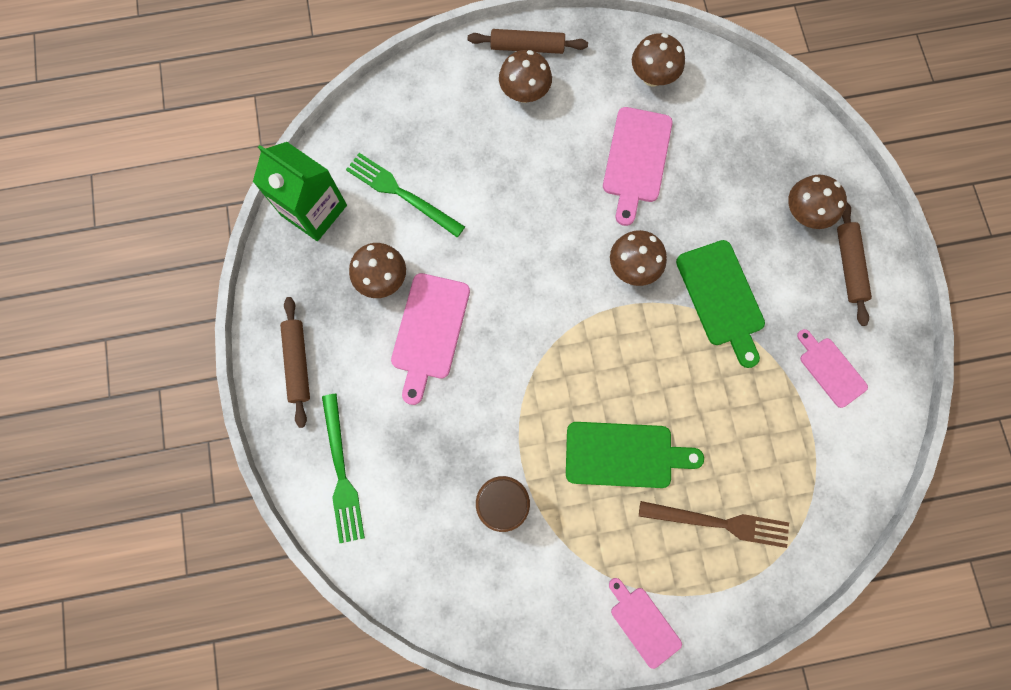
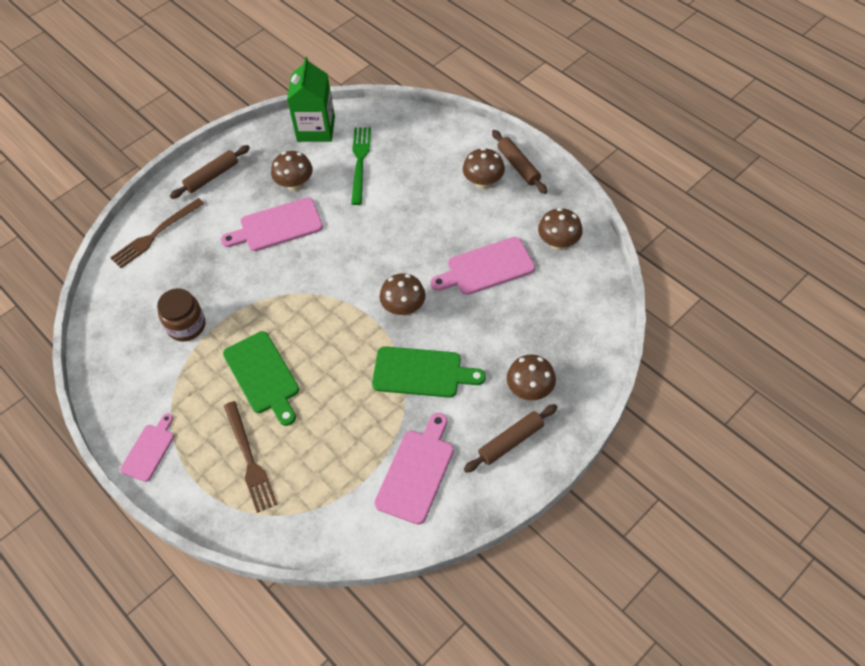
camera: 60 degrees right, 20 degrees down
green fork [322,394,365,544] -> brown fork [110,198,204,268]
green cutting board [676,240,765,368] -> green cutting board turned 120 degrees counterclockwise [372,346,486,398]
pink cutting board [797,329,868,408] -> pink cutting board [374,413,454,525], size x1.58

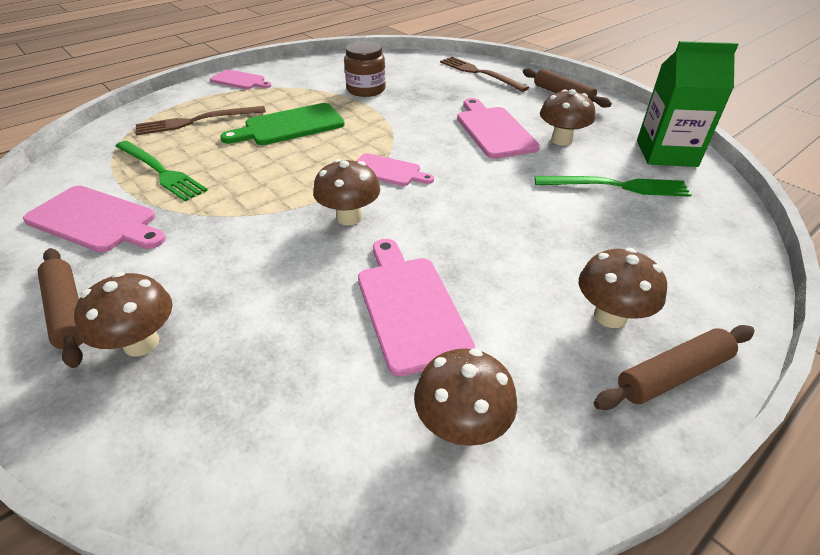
camera: 90 degrees right, 15 degrees down
green cutting board [372,346,486,398] -> none
none -> green fork [115,141,208,201]
none -> pink cutting board [356,153,434,186]

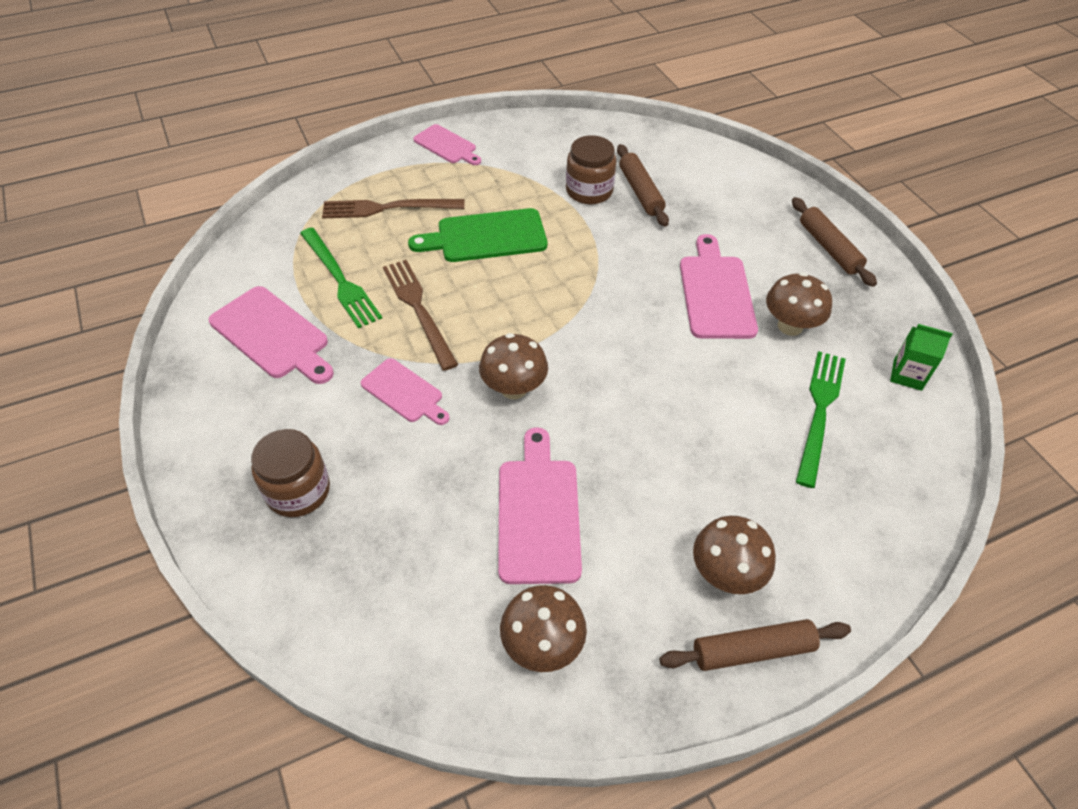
camera: 15 degrees right, 10 degrees up
brown rolling pin [38,248,83,368] -> brown rolling pin moved to [617,144,669,227]
brown mushroom [74,272,172,357] -> brown jar [251,429,330,517]
pink cutting board [356,153,434,186] -> pink cutting board moved to [360,358,449,425]
brown fork [440,57,529,92] -> brown fork moved to [383,260,458,371]
green fork [534,176,692,197] -> green fork turned 90 degrees counterclockwise [796,351,846,488]
green carton [637,41,739,167] -> green carton [890,324,953,391], size x0.53

